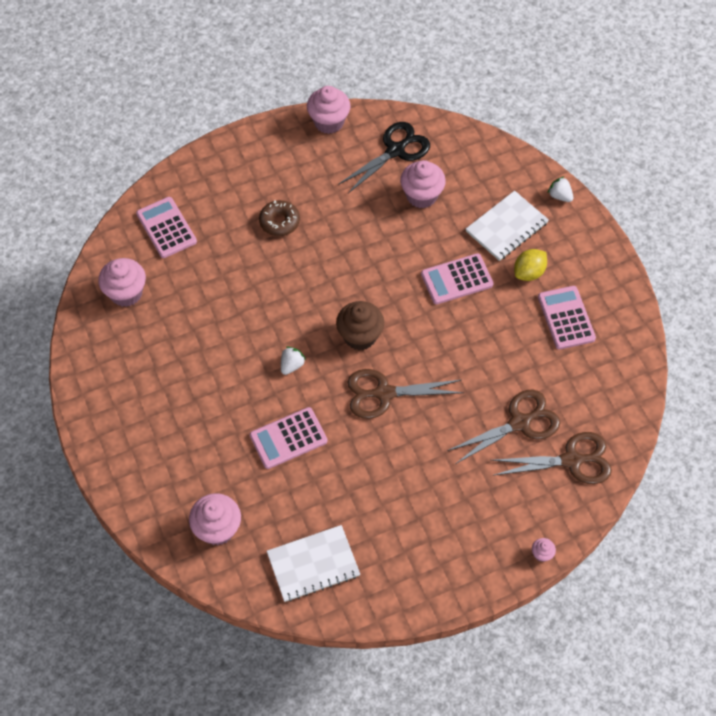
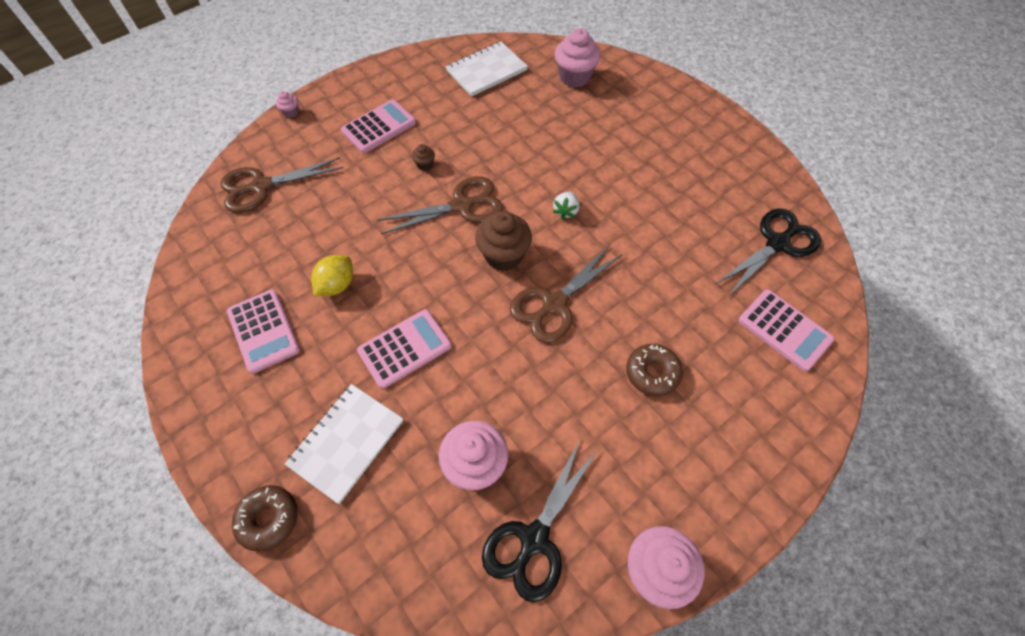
camera: 165 degrees right, 0 degrees up
pink cupcake [98,258,146,307] -> black scissors [716,209,821,296]
pink calculator [250,407,327,469] -> pink calculator moved to [341,99,416,153]
brown scissors [447,389,560,464] -> brown scissors moved to [510,245,623,343]
yellow lemon [514,249,547,281] -> yellow lemon moved to [311,255,353,296]
white strawberry [548,176,573,202] -> brown donut [232,485,298,552]
none -> brown cupcake [412,144,435,171]

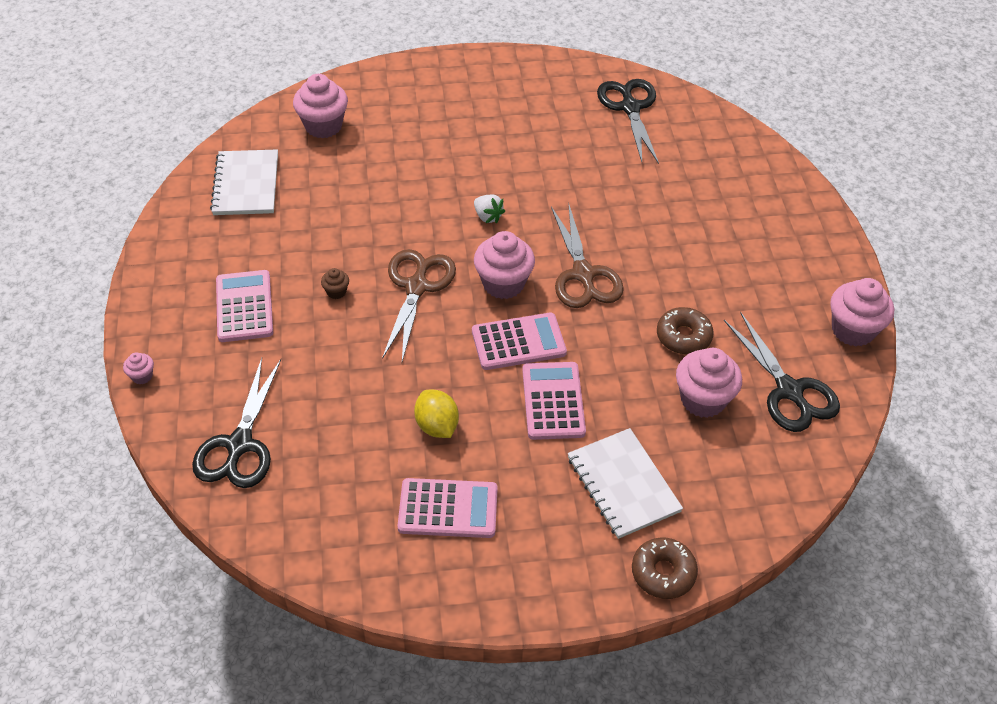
camera: 60 degrees left, 10 degrees down
brown scissors [220,157,343,213] -> black scissors [192,358,281,488]
brown cupcake [475,211,532,271] -> pink cupcake [474,231,535,299]
brown donut [626,344,683,397] -> brown donut moved to [657,307,714,355]
pink calculator [738,289,835,371] -> pink calculator moved to [472,313,567,370]

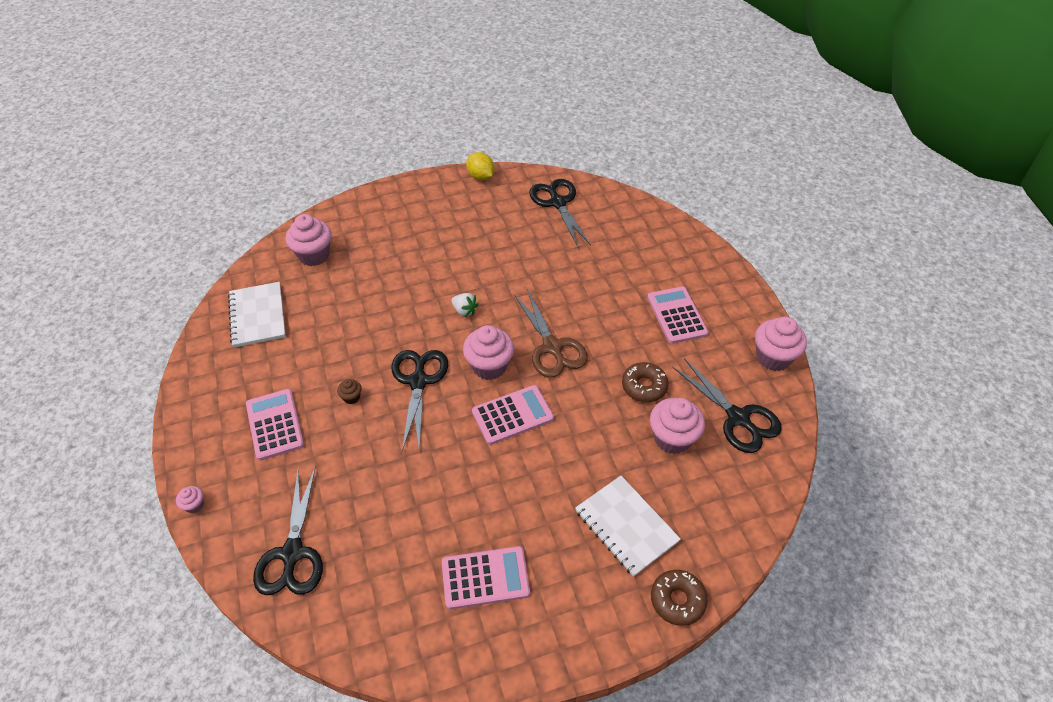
camera: 10 degrees left, 0 degrees up
brown scissors [382,249,456,361] -> black scissors [391,350,448,452]
yellow lemon [414,390,459,438] -> yellow lemon moved to [466,152,494,180]
pink calculator [522,362,586,440] -> pink calculator moved to [647,287,709,344]

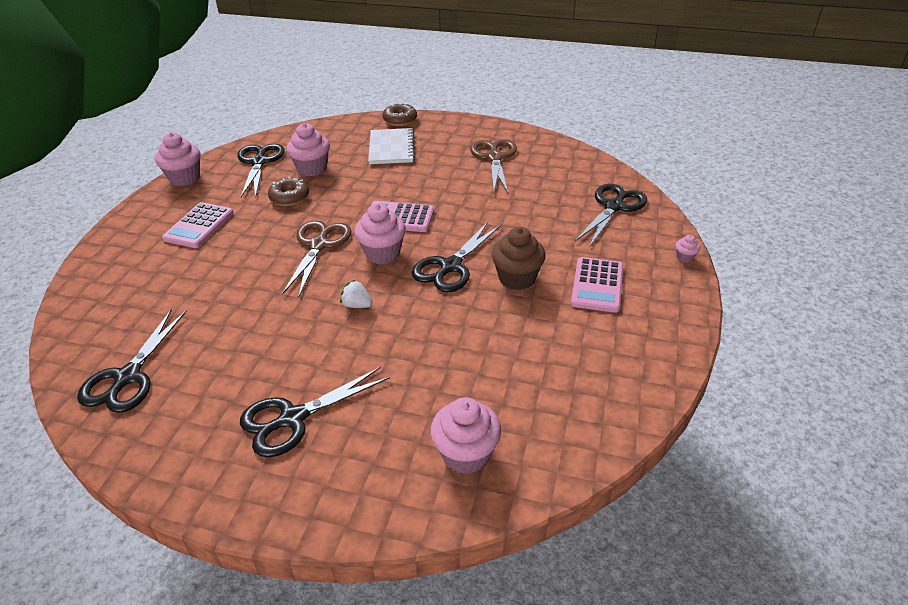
camera: 145 degrees left, 10 degrees down
white notebook [228,282,286,347] -> none
brown cupcake [337,379,362,404] -> brown cupcake [491,227,546,290], size x2.17
pink calculator [442,546,530,609] -> brown scissors [470,139,517,193]
white strawberry [451,293,478,317] -> white strawberry turned 45 degrees counterclockwise [340,280,373,308]
yellow lemon [466,152,494,180] -> none
none -> black scissors [240,367,390,458]

